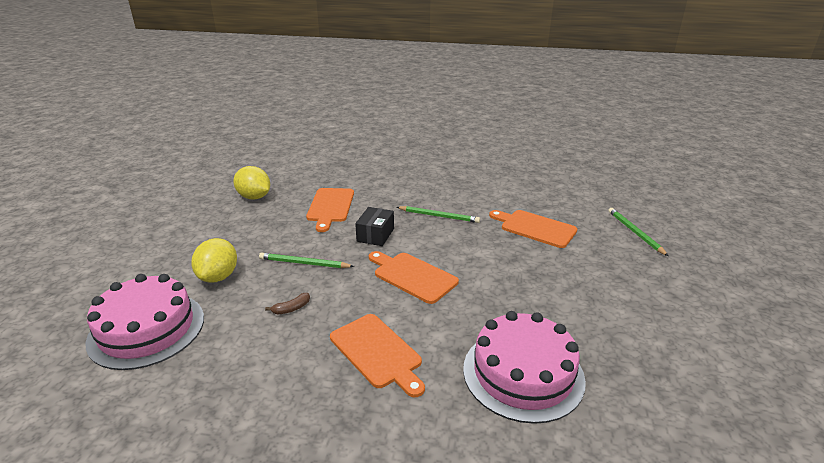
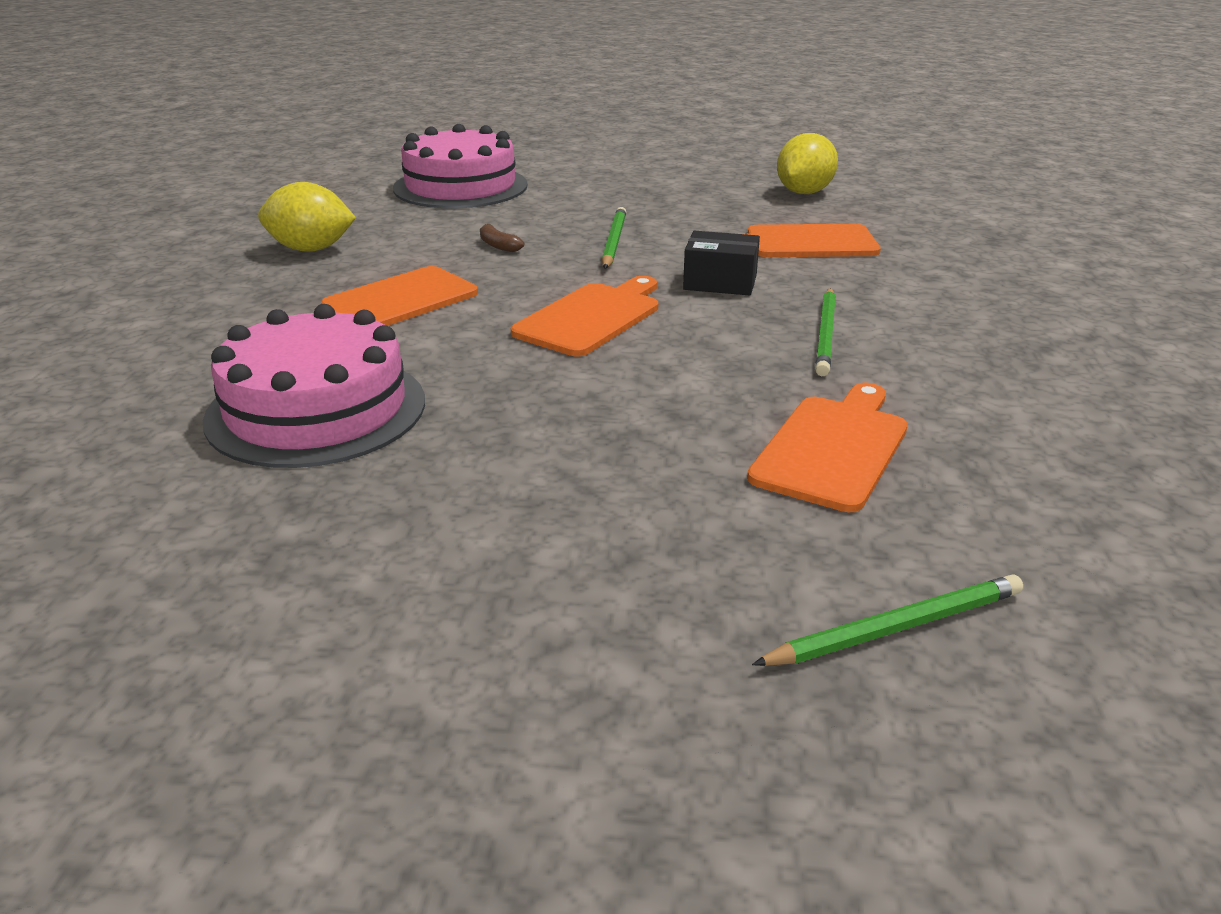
camera: 85 degrees right, 0 degrees up
yellow lemon [191,238,237,283] -> yellow lemon moved to [258,182,356,252]

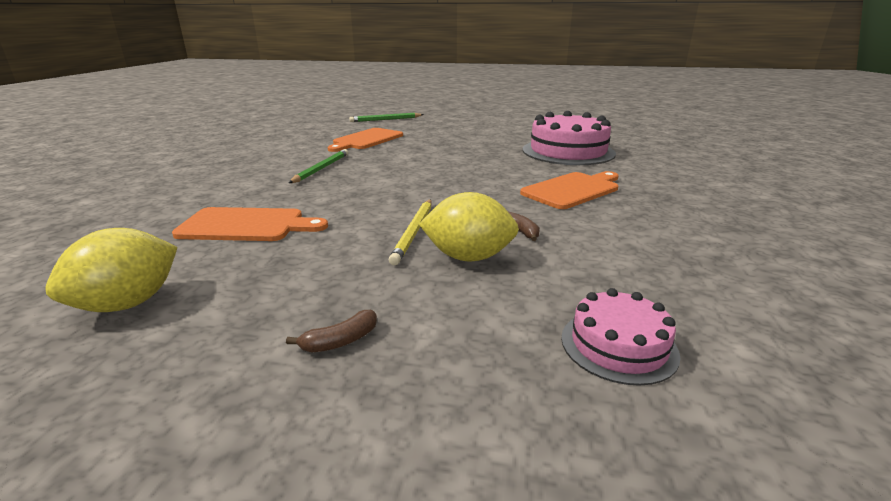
camera: 175 degrees left, 5 degrees down
yellow lemon [258,182,356,252] -> yellow lemon moved to [419,192,519,261]
pink cake [393,124,528,208] -> pink cake [561,288,680,386], size x0.53
orange cutting board [511,276,658,356] -> none
green pencil [602,207,626,269] -> yellow pencil [389,199,431,265]
black box [683,231,760,296] -> none
none -> brown banana [286,310,377,352]

